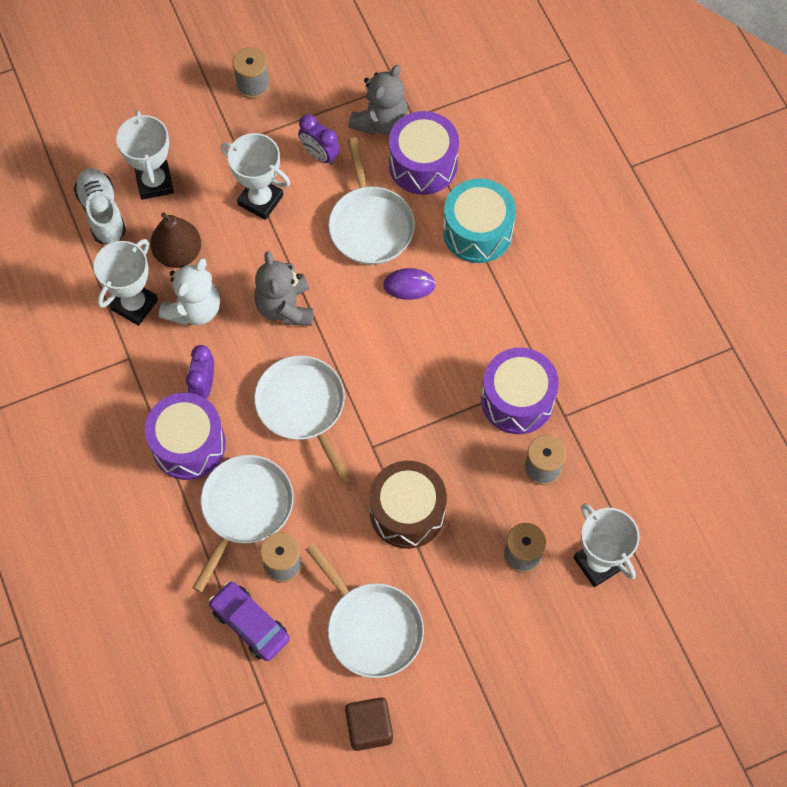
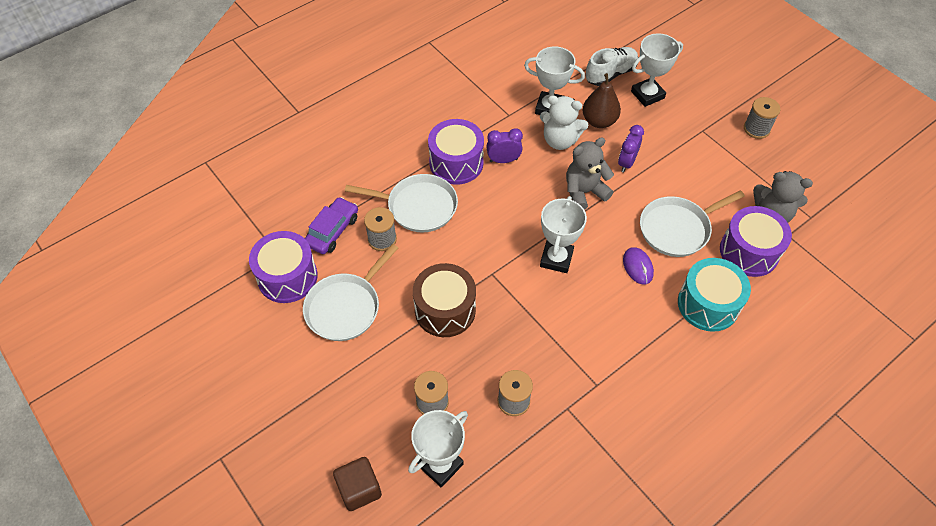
camera: 75 degrees right, 10 degrees down
white trophy [221,133,290,220] -> white trophy moved to [540,196,587,273]
white pan [254,356,351,484] -> none
purple clock [298,114,340,165] -> purple clock moved to [618,125,644,172]
brown cube [345,697,393,751] -> brown cube moved to [333,457,382,511]
purple drum [481,348,559,434] -> purple drum moved to [249,231,318,303]

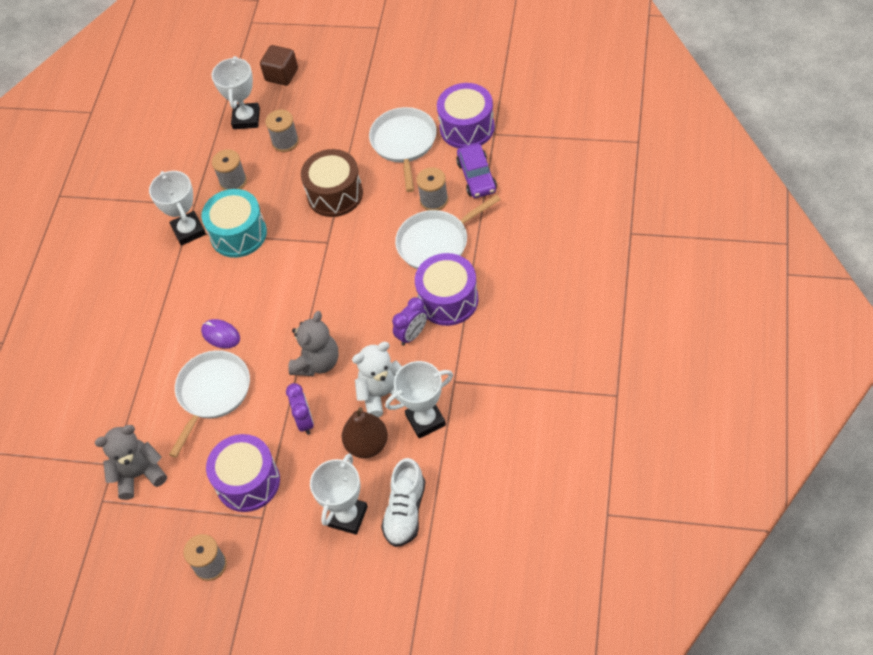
camera: 145 degrees right, 0 degrees up
white trophy [540,196,587,273] -> white trophy moved to [149,171,206,246]
turquoise drum [678,258,751,332] -> turquoise drum moved to [201,189,267,258]
purple drum [720,206,792,277] -> purple drum moved to [206,434,280,512]

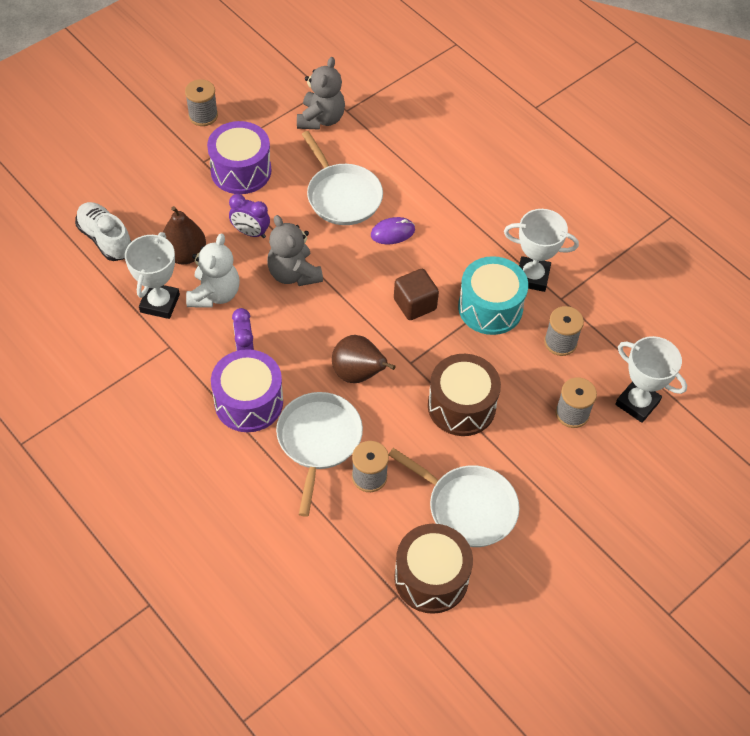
camera: 120 degrees right, 0 degrees up
brown cube [260,45,298,86] -> brown cube moved to [394,269,439,320]
white trophy [310,454,368,535] -> none
purple drum [437,83,495,148] -> brown drum [394,524,473,614]
purple car [456,143,497,198] -> none
none -> brown pear [332,335,396,383]

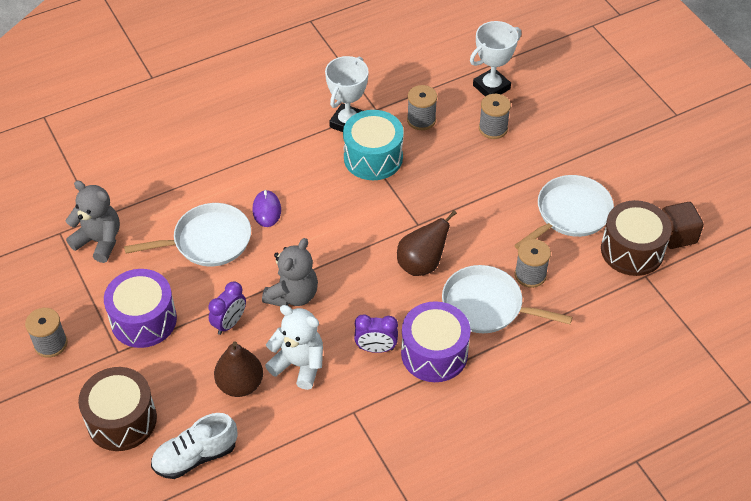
camera: 75 degrees left, 5 degrees down
white trophy [125,232,180,319] -> none
grey teddy bear [267,215,323,286] -> grey teddy bear turned 45 degrees counterclockwise [262,238,318,306]
brown cube [394,269,439,320] -> brown cube moved to [662,202,704,249]
brown drum [428,354,501,436] -> brown drum moved to [78,367,157,451]

